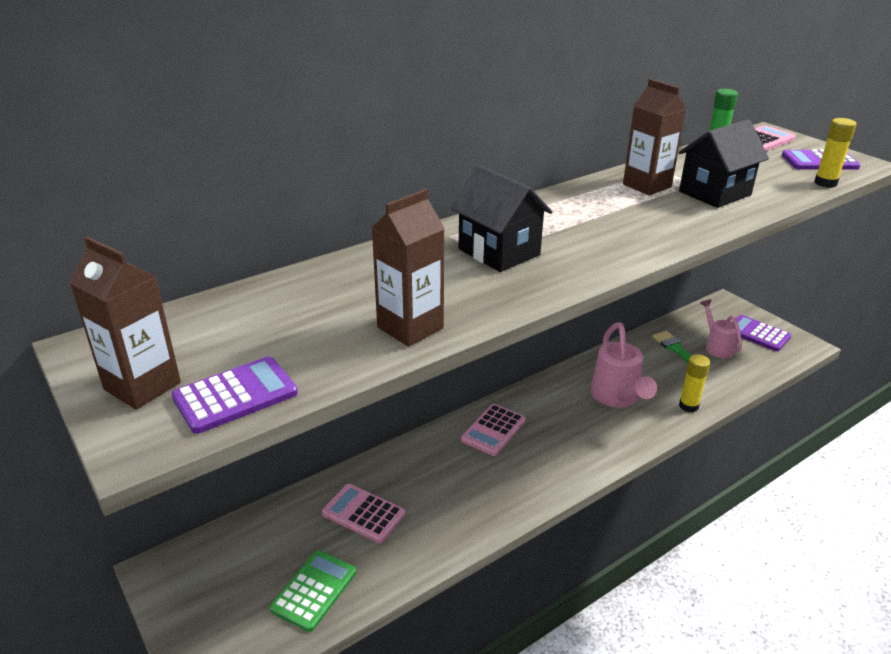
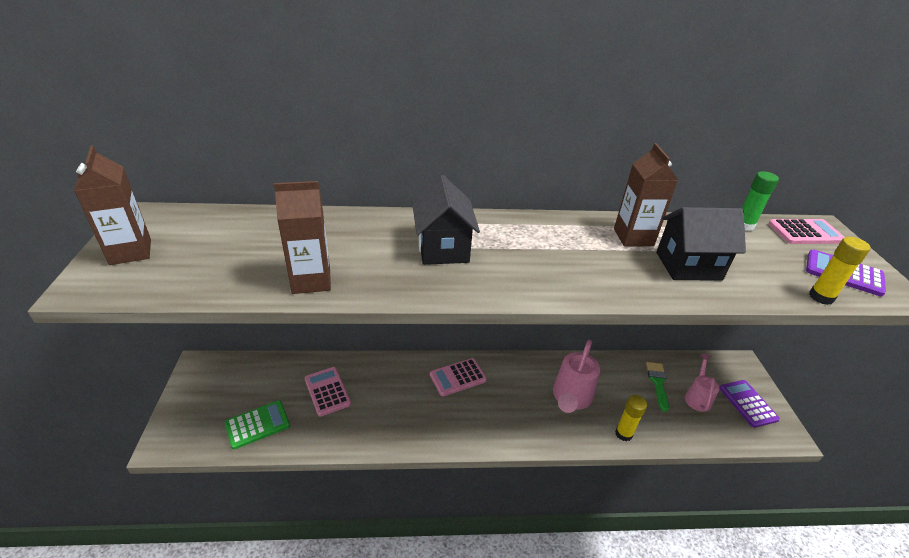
camera: 30 degrees right, 5 degrees up
purple calculator [171,357,298,434] -> none

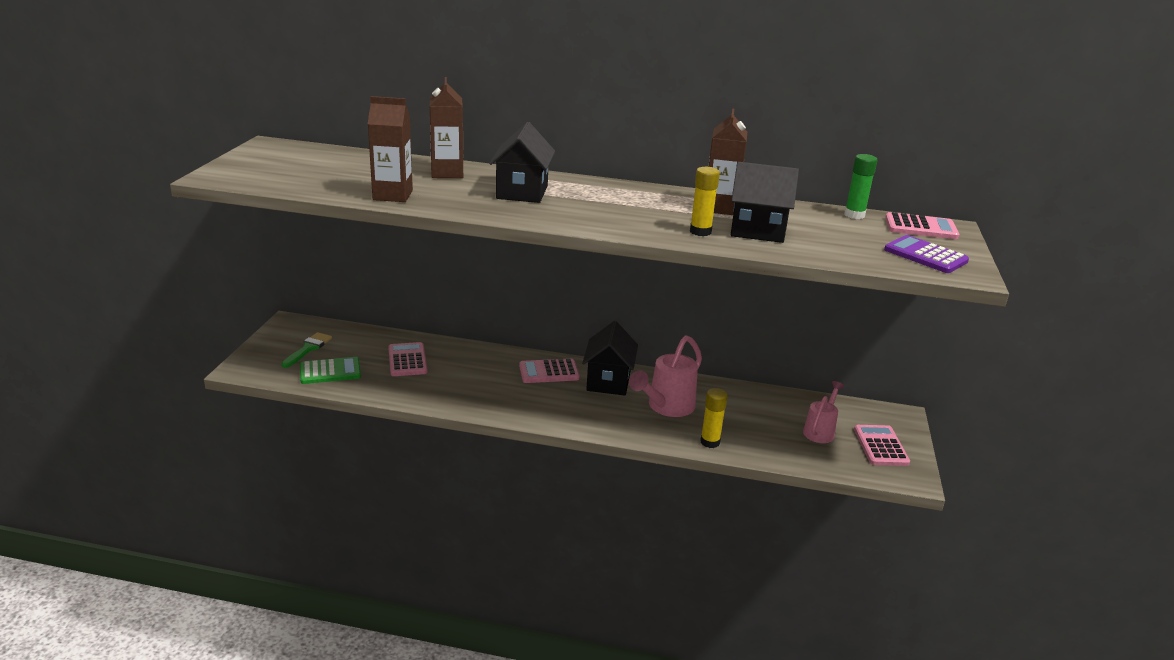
camera: 15 degrees right, 10 degrees down
brown carton [74,146,151,265] -> brown carton moved to [430,77,463,178]
green brush [646,362,669,412] -> green brush moved to [281,332,332,368]
purple calculator [720,380,780,428] -> pink calculator [854,425,910,466]
yellow glue stick [809,237,871,305] -> yellow glue stick moved to [690,167,720,236]
none -> black house [582,321,638,396]

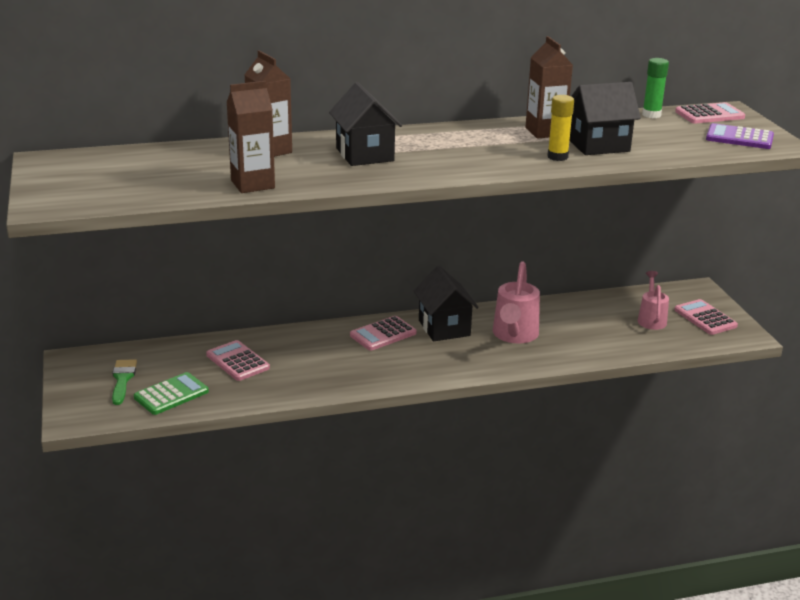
camera: 25 degrees left, 0 degrees up
yellow glue stick [700,388,728,448] -> none

